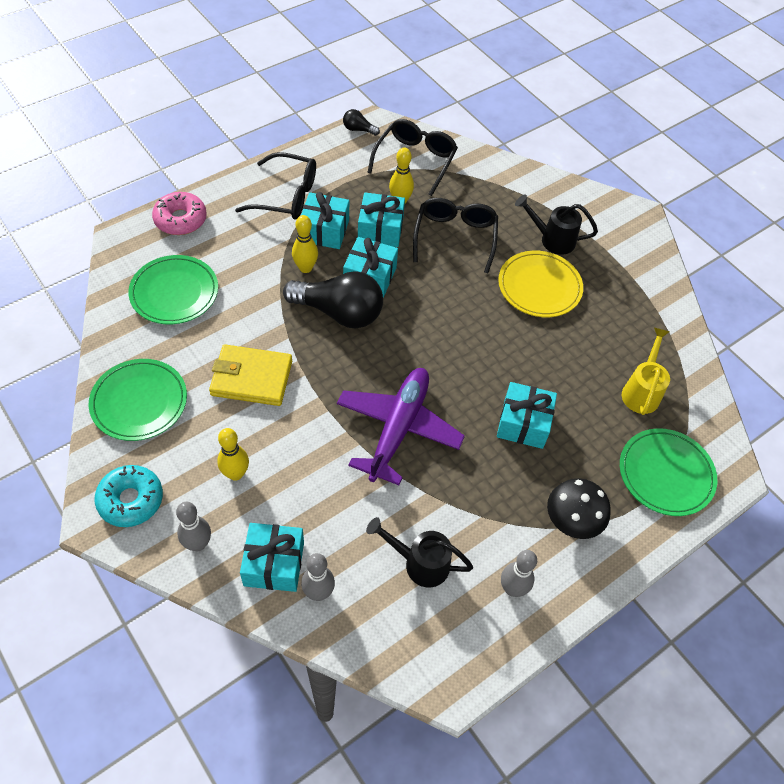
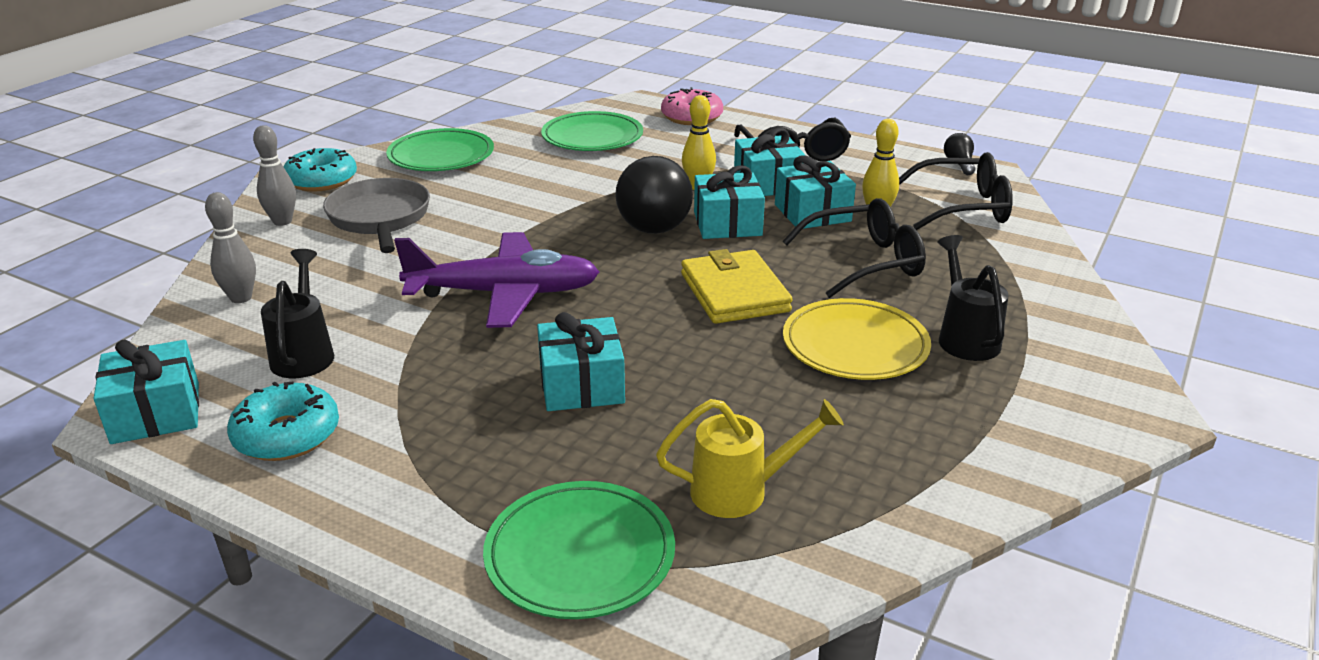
camera: 70 degrees right, 25 degrees down
yellow wallet [209,344,292,406] -> yellow wallet moved to [681,249,793,324]
yellow bowling pin [217,428,249,481] -> grey pan [323,178,430,253]
turquoise gift [240,523,304,592] -> turquoise gift moved to [93,339,199,444]
grey bowling pin [501,550,537,597] -> turquoise donut [227,382,339,461]
black mushroom [547,478,611,539] -> none

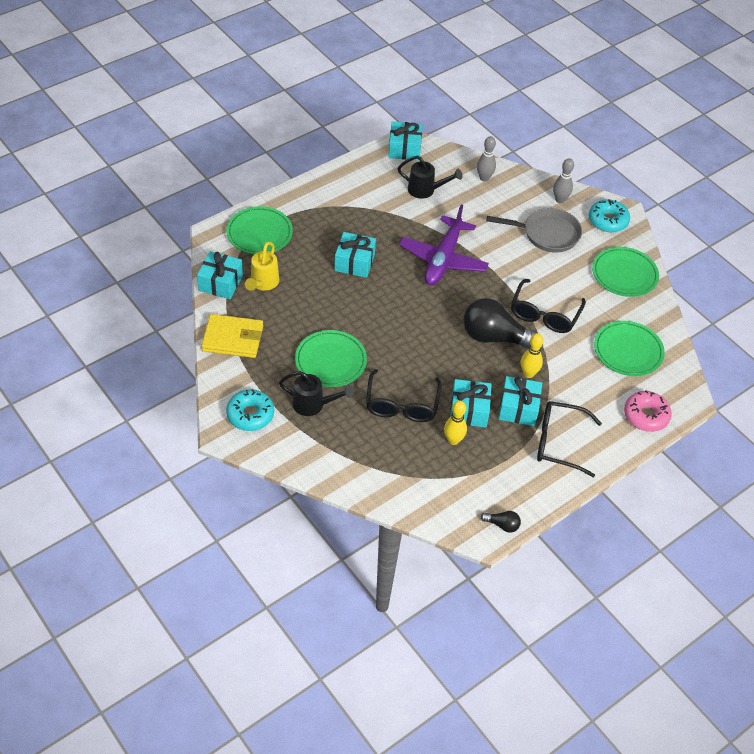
camera: 110 degrees right, 20 degrees up
turquoise donut [227,382,339,461] -> turquoise donut moved to [226,389,274,431]
yellow wallet [681,249,793,324] -> yellow wallet moved to [201,314,263,358]
turquoise gift [694,165,765,239] -> turquoise gift moved to [197,251,243,299]
yellow plate [783,298,931,380] -> green plate [295,330,367,387]
black glasses [899,152,1013,230] -> black glasses moved to [511,279,586,333]

